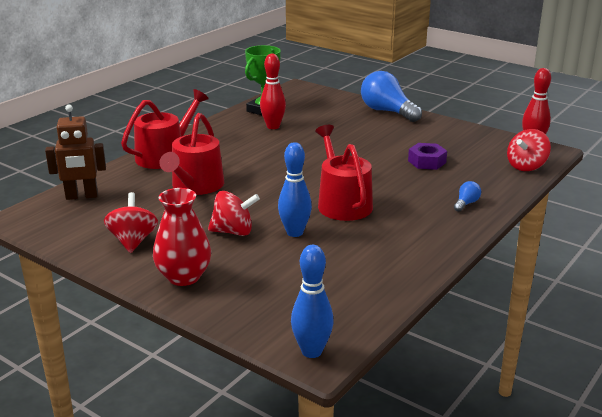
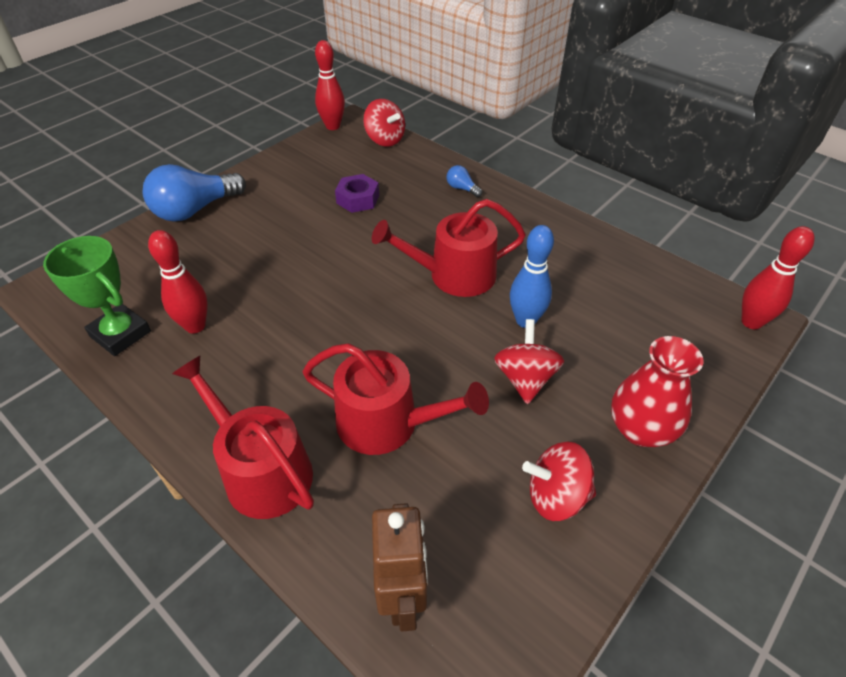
camera: 85 degrees left, 20 degrees up
blue bowling pin [291,245,334,358] -> red bowling pin [742,226,815,329]

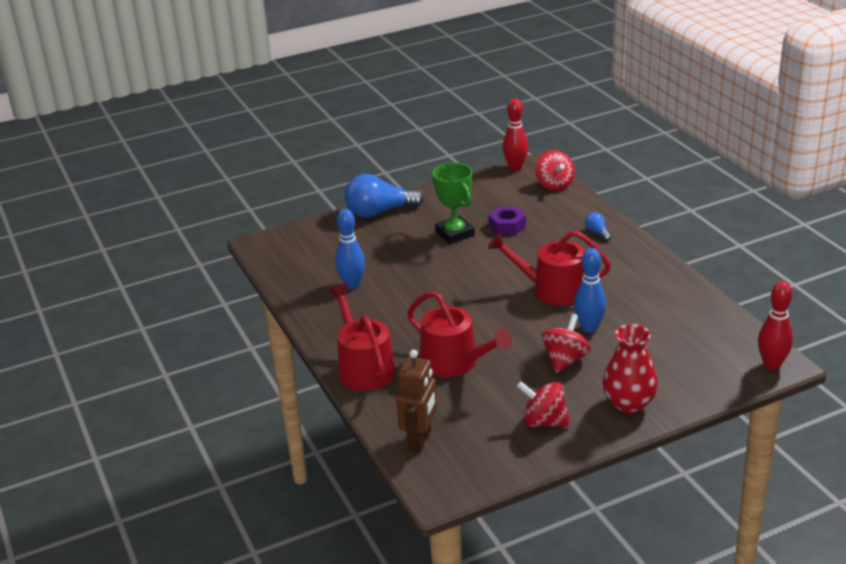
camera: 25 degrees right, 15 degrees down
green trophy [43,236,151,356] -> green trophy moved to [432,163,475,244]
red bowling pin [148,230,208,333] -> blue bowling pin [335,209,365,289]

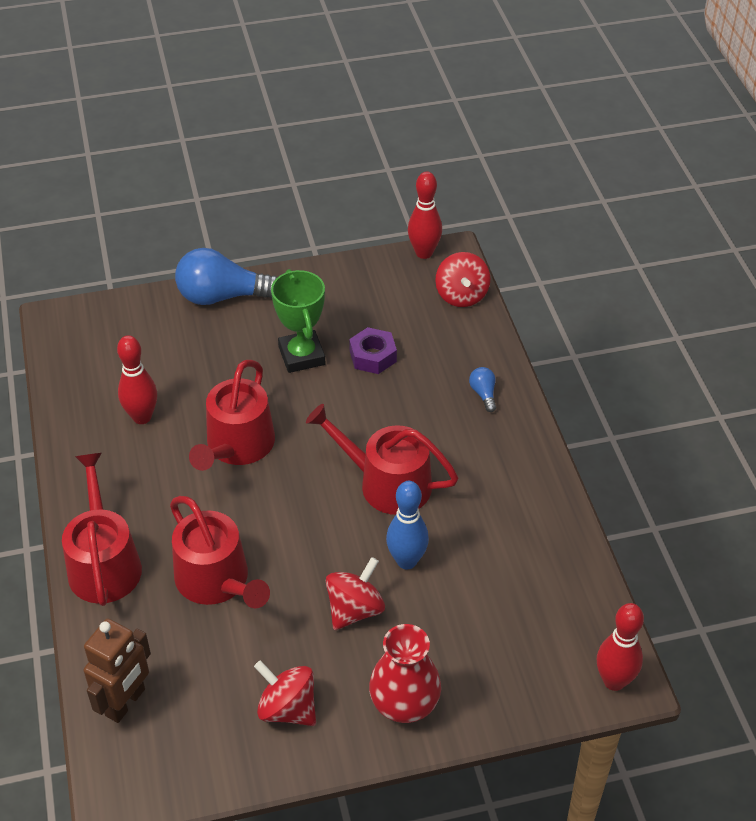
camera: 10 degrees right, 15 degrees up
blue bowling pin [335,209,365,289] -> red bowling pin [117,335,157,424]
none -> red watering can [189,360,275,471]

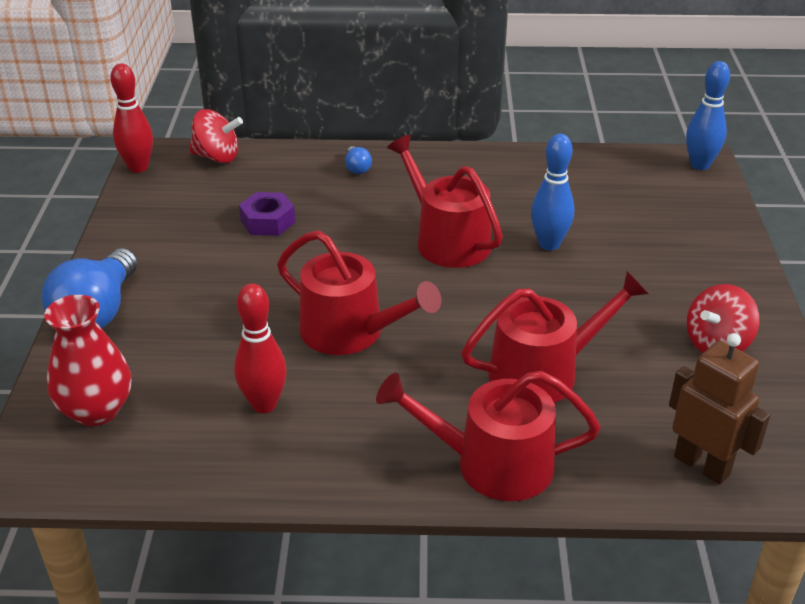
camera: 75 degrees left, 10 degrees down
green trophy [271,269,326,373] -> none
red watering can [306,404,458,515] -> red watering can turned 105 degrees clockwise [387,135,503,268]
red spinning top [326,557,385,630] -> none
red vase [369,624,441,723] -> red vase moved to [44,295,131,426]
blue light bulb [469,367,496,412] -> blue light bulb turned 105 degrees counterclockwise [345,146,372,174]
red bowling pin [597,603,644,691] -> blue bowling pin [686,61,730,170]

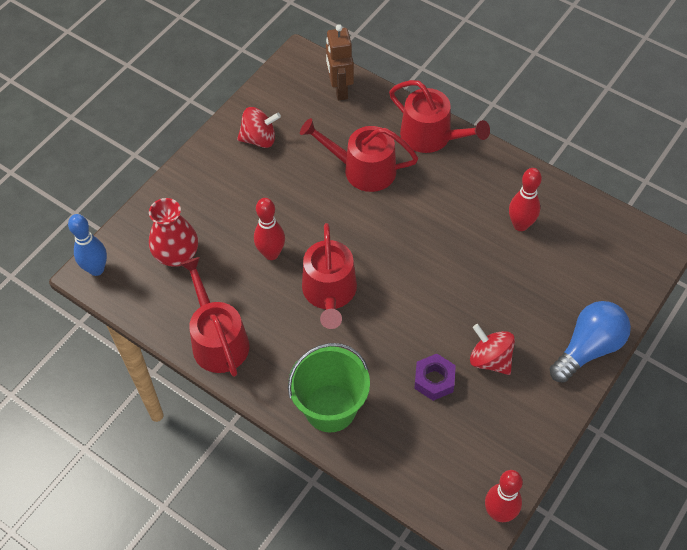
camera: 145 degrees left, 20 degrees up
red vase [44,295,131,426] -> red vase moved to [149,198,198,267]
red spinning top [189,109,243,163] -> red spinning top moved to [470,324,515,375]
red watering can [277,230,441,355] -> red watering can moved to [180,257,249,377]
blue light bulb [345,146,372,174] -> green bucket [288,343,370,432]
blue bowling pin [531,134,574,250] -> red bowling pin [254,198,285,260]

